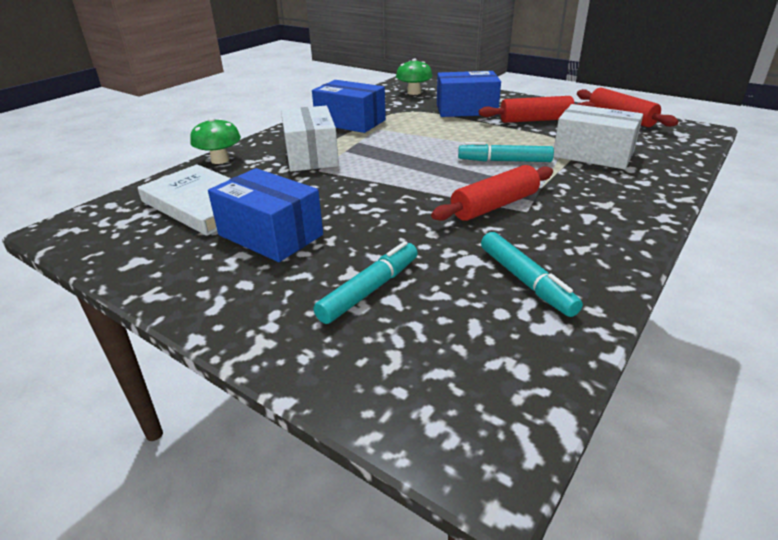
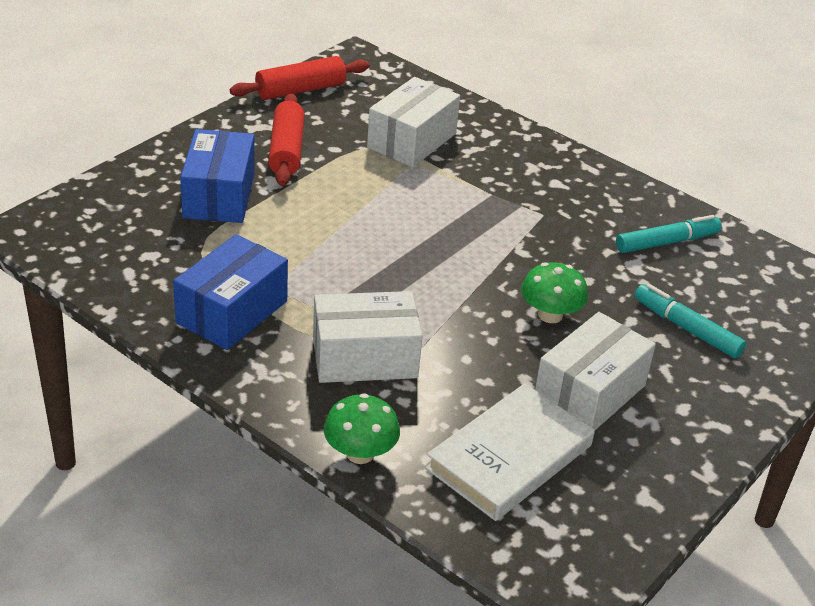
camera: 90 degrees left, 5 degrees up
blue box [208,168,323,262] -> white box [535,312,656,430]
green mushroom [396,58,433,95] -> green mushroom moved to [521,262,588,323]
red rolling pin [431,165,553,221] -> none
turquoise marker [458,142,554,162] -> none

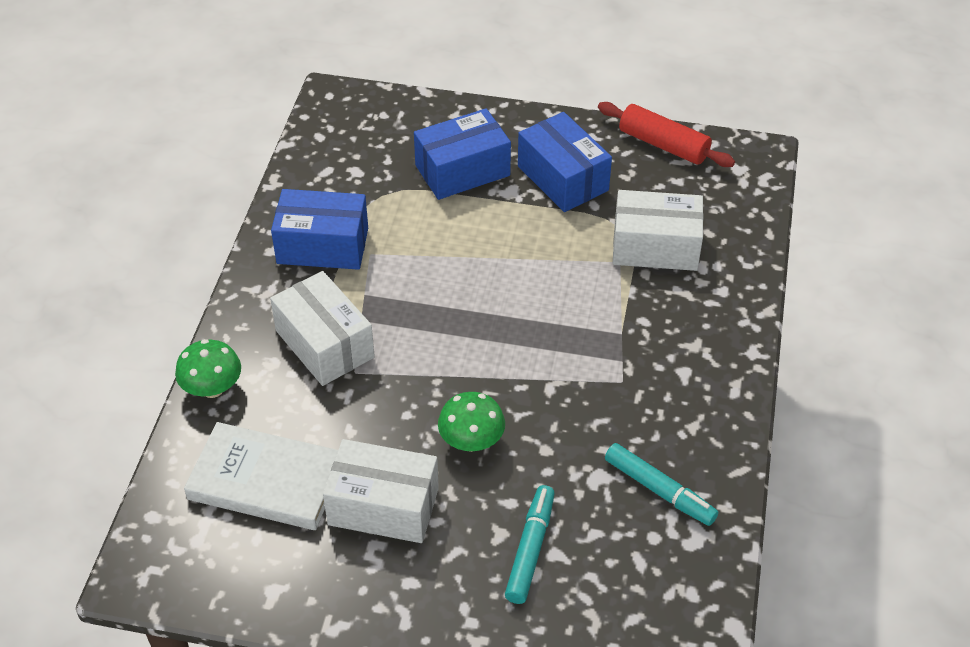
camera: 65 degrees right, 10 degrees up
red rolling pin [268,93,305,186] -> blue box [518,112,612,212]

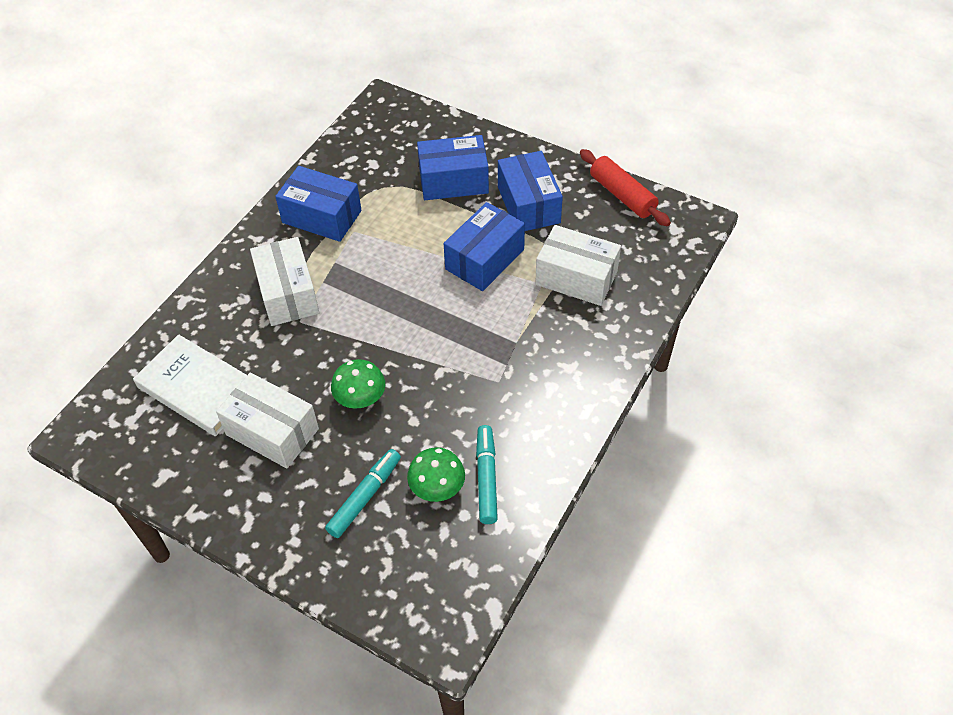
camera: 20 degrees right, 5 degrees up
green mushroom [175,339,241,398] -> green mushroom moved to [407,447,465,502]
turquoise marker [605,443,718,526] -> turquoise marker turned 150 degrees counterclockwise [476,425,498,524]
none -> blue box [443,202,525,291]

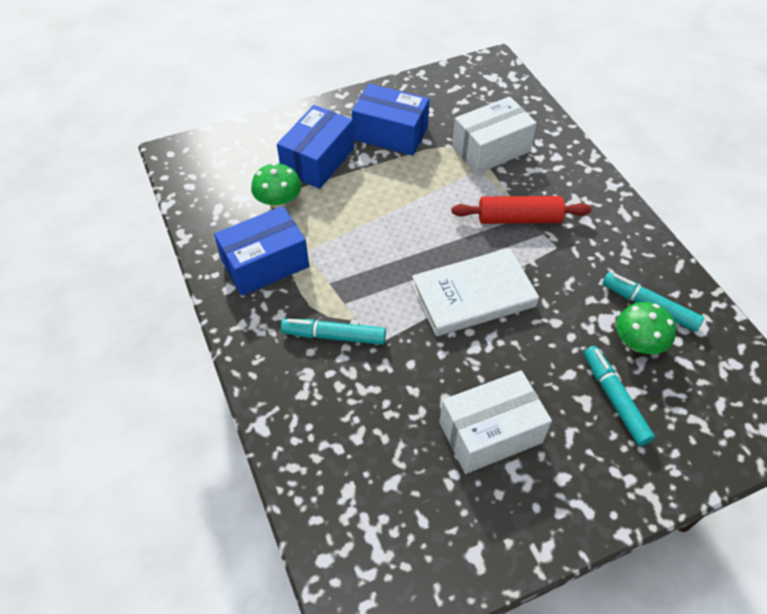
camera: 55 degrees left, 0 degrees up
white book [133,334,247,436] -> white book moved to [412,248,539,336]
white box [250,237,319,326] -> turquoise marker [281,319,386,345]
green mushroom [331,359,385,409] -> green mushroom moved to [251,163,301,209]
blue box [443,202,525,291] -> none
red rolling pin [580,149,671,226] -> red rolling pin moved to [452,196,591,224]

